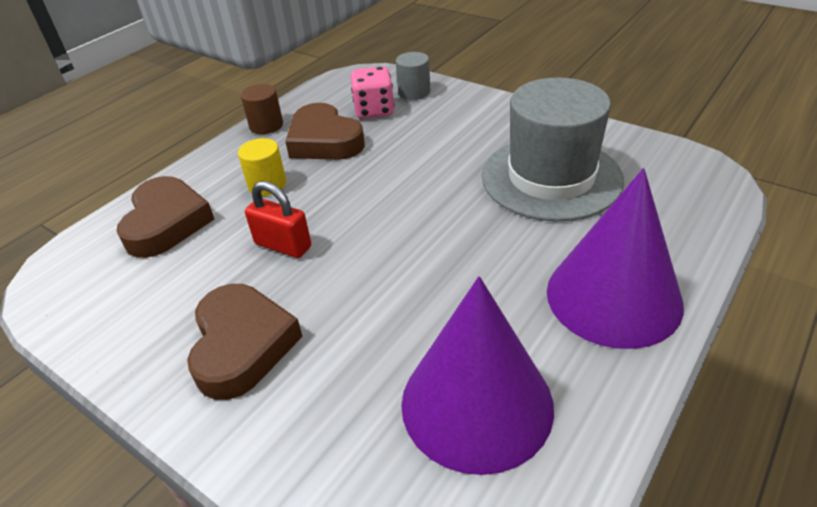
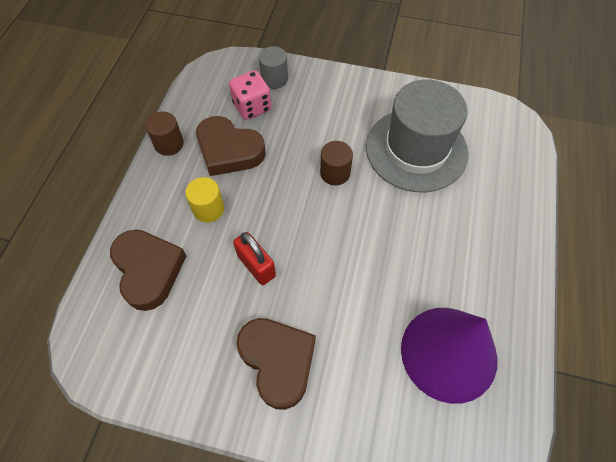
camera: 25 degrees left, 20 degrees up
red padlock [245,181,311,258] -> red padlock turned 45 degrees clockwise [233,232,276,285]
purple cone [547,168,684,349] -> none
none -> brown cylinder [320,141,353,185]

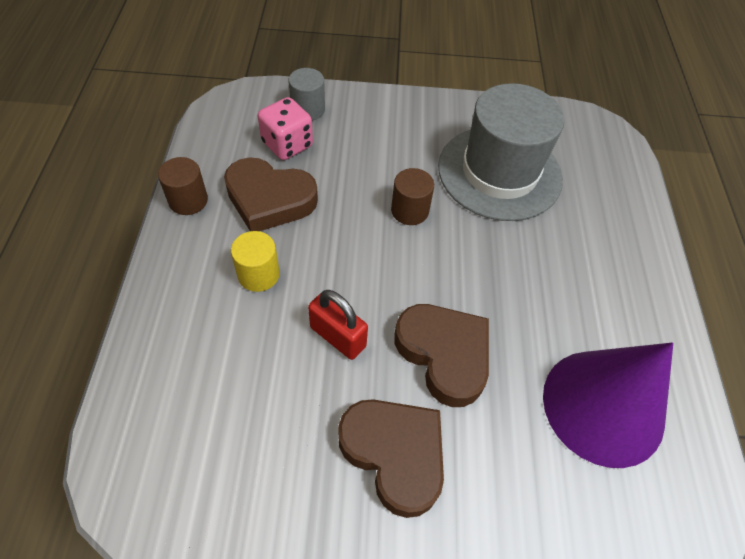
camera: 15 degrees left, 5 degrees down
brown heart [110,229,186,311] -> brown heart moved to [394,304,489,407]

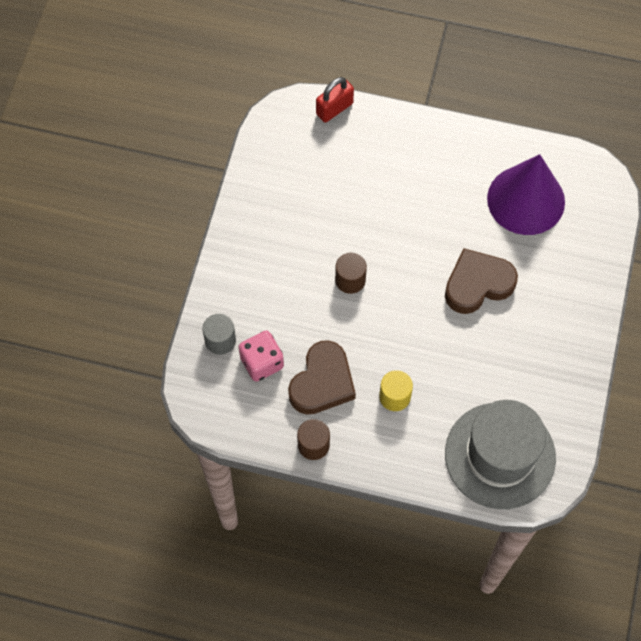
camera: 75 degrees left, 10 degrees up
red padlock [308,290,368,360] -> red padlock moved to [316,77,354,123]
brown heart [338,399,444,518] -> none
grey hat [438,83,564,221] -> grey hat moved to [445,400,556,509]

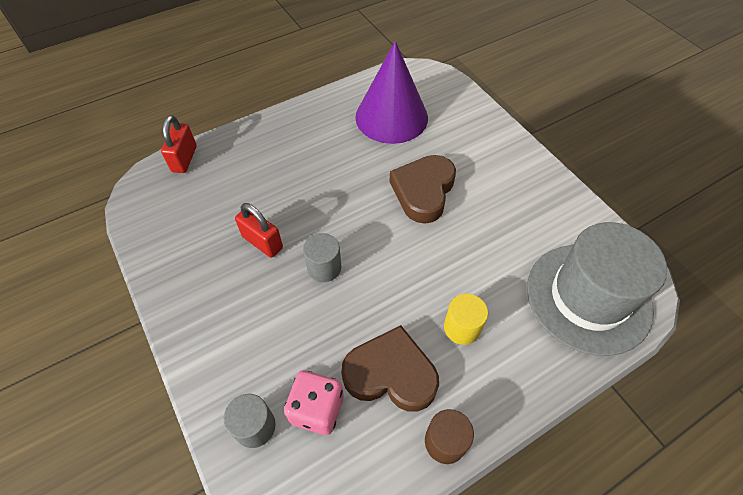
camera: 45 degrees left, 10 degrees down
brown heart [288,340,356,415] -> brown heart turned 60 degrees counterclockwise [341,325,439,412]
brown cylinder [335,253,367,294] -> grey cylinder [303,233,341,282]
none -> red padlock [235,203,283,258]

